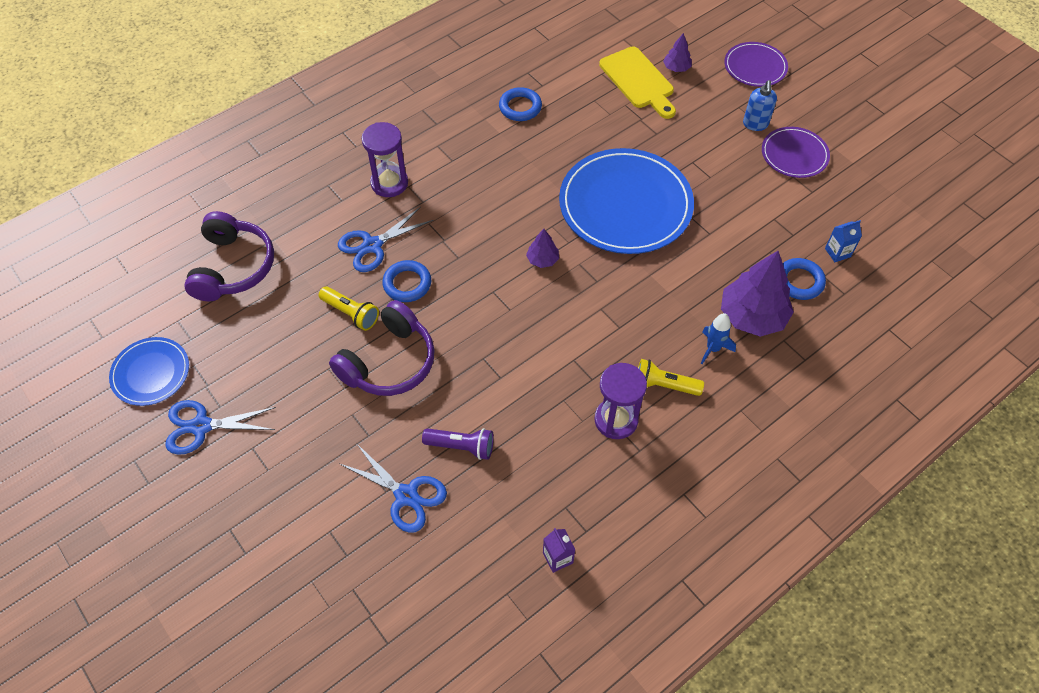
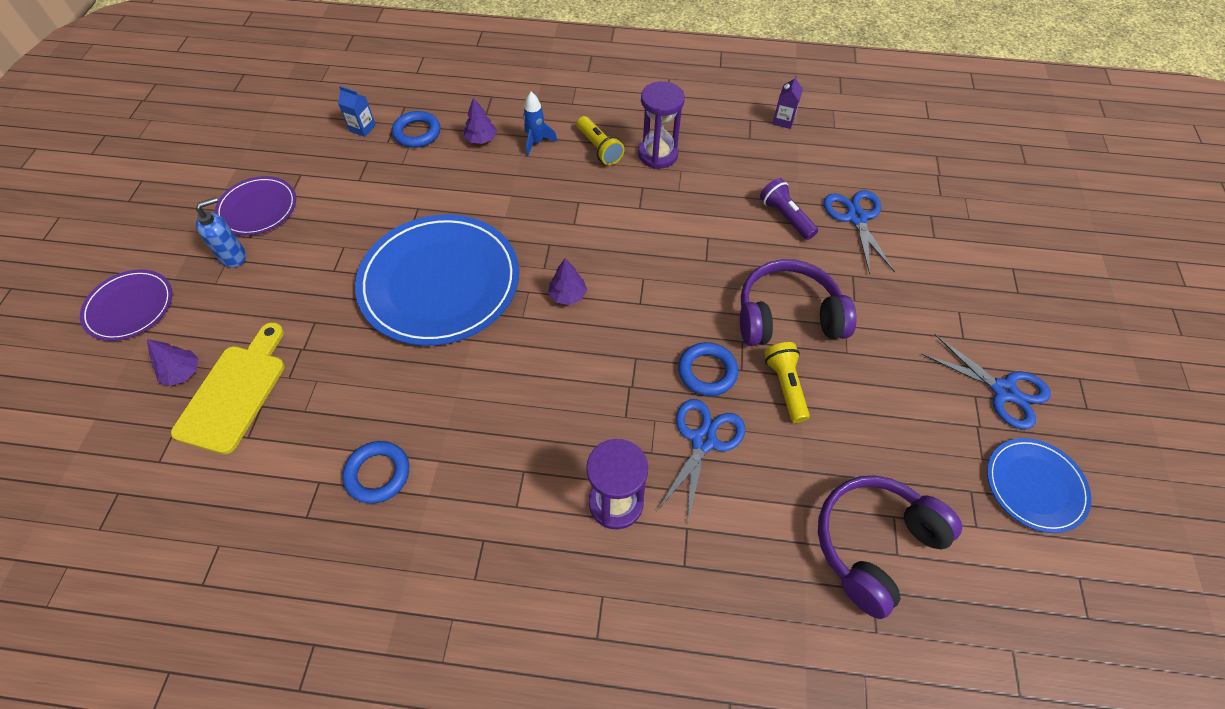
camera: 135 degrees left, 0 degrees up
blue scissors [338,207,434,272] -> blue scissors turned 75 degrees counterclockwise [657,399,745,524]
purple tree [721,251,794,337] -> purple tree [464,98,497,144], size x0.48

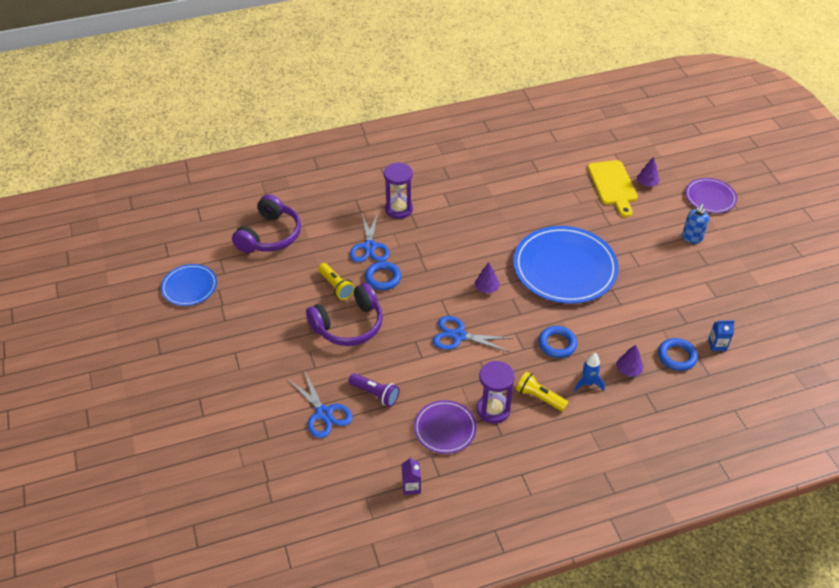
camera: 155 degrees right, 10 degrees down
purple plate [214,176,296,236] -> purple plate moved to [414,400,477,454]
blue ring [342,441,409,504] -> blue ring moved to [538,326,577,358]
blue scissors [921,334,1051,429] -> blue scissors moved to [433,316,512,352]

